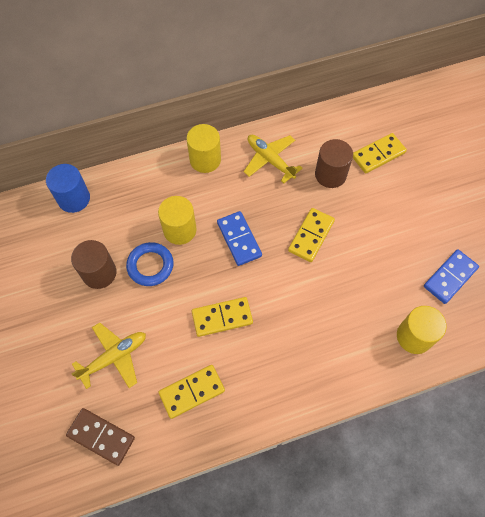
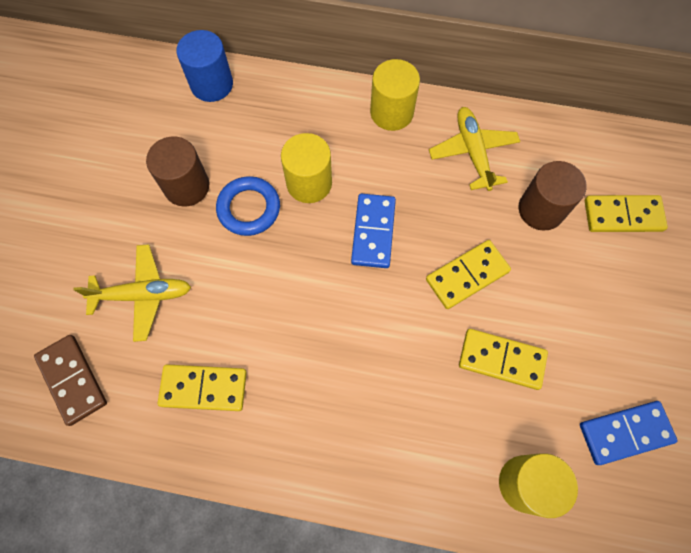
camera: 30 degrees right, 5 degrees up
yellow domino [192,297,253,337] -> yellow domino moved to [459,329,548,390]

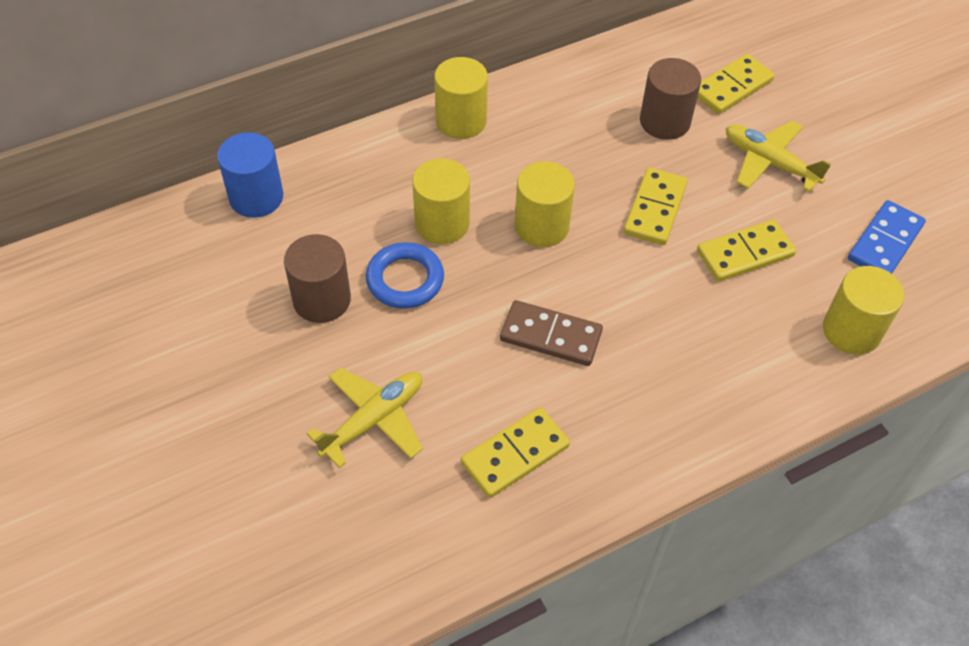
camera: 40 degrees left, 15 degrees down
brown domino [34,335,107,426] -> brown domino moved to [500,300,603,366]
blue domino [351,193,396,268] -> yellow cylinder [514,161,575,247]
yellow plane [429,107,521,191] -> yellow plane moved to [726,121,831,192]

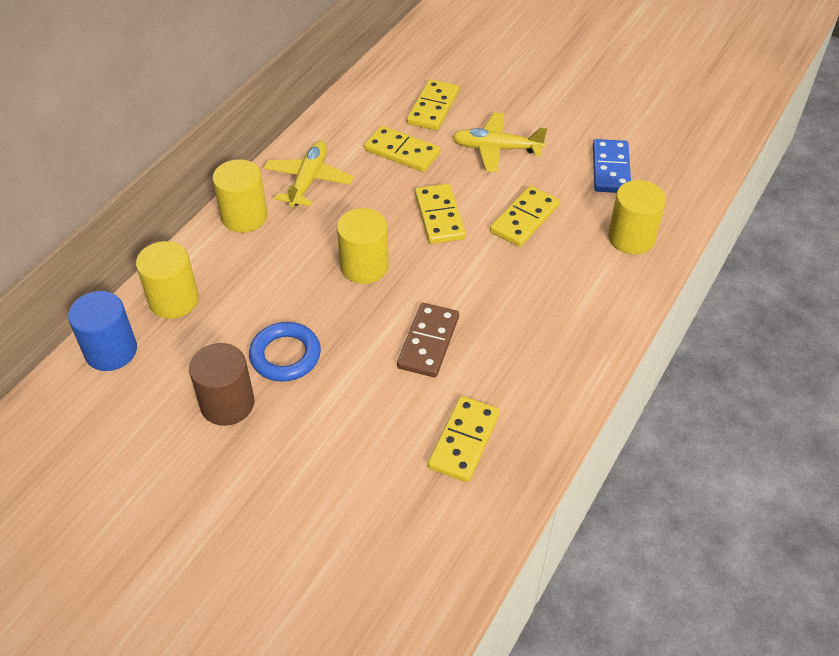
camera: 30 degrees left, 5 degrees down
yellow plane [307,367,423,468] -> yellow plane moved to [264,141,354,207]
yellow cylinder [412,158,470,244] -> yellow cylinder moved to [136,241,199,319]
brown domino [500,300,603,366] -> brown domino turned 60 degrees counterclockwise [397,303,459,377]
brown cylinder [640,58,701,140] -> yellow domino [364,126,440,172]

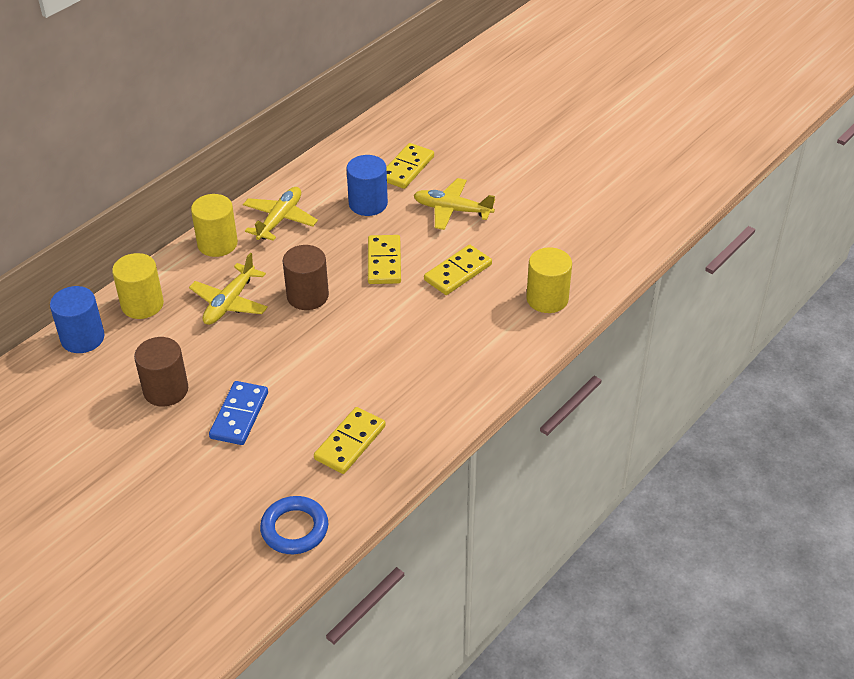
camera: 10 degrees right, 5 degrees down
blue ring [249,322,321,382] -> blue ring moved to [260,496,328,554]
yellow cylinder [337,208,389,284] -> brown cylinder [283,245,329,310]
yellow domino [364,126,440,172] -> blue cylinder [347,155,388,216]
brown domino [397,303,459,377] -> none
blue domino [593,139,631,193] -> blue domino moved to [209,381,268,445]
none -> yellow plane [189,253,268,325]

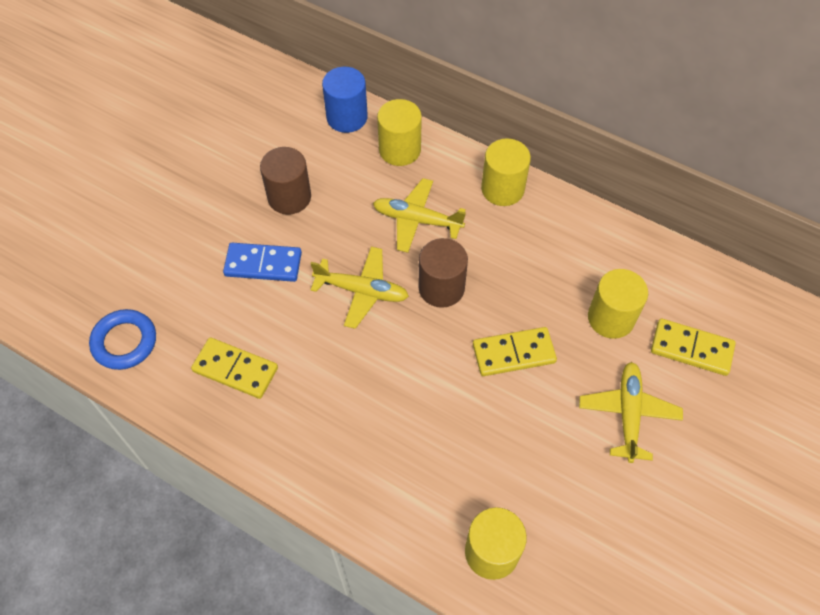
camera: 80 degrees right, 15 degrees up
yellow plane [243,187,318,241] -> yellow plane moved to [310,247,409,329]
blue cylinder [347,155,388,216] -> yellow cylinder [588,269,648,339]
yellow domino [424,245,492,295] -> none

